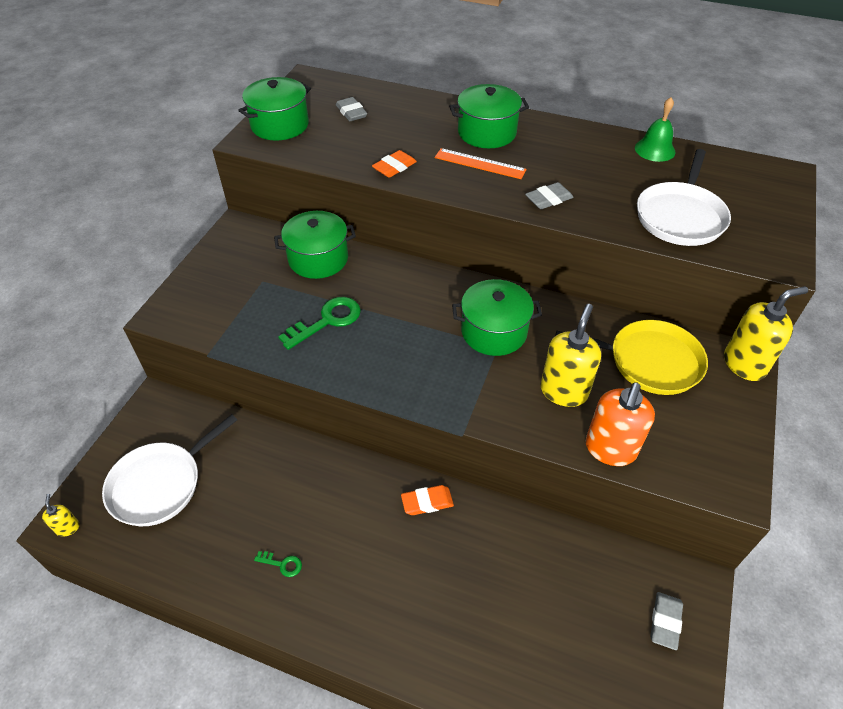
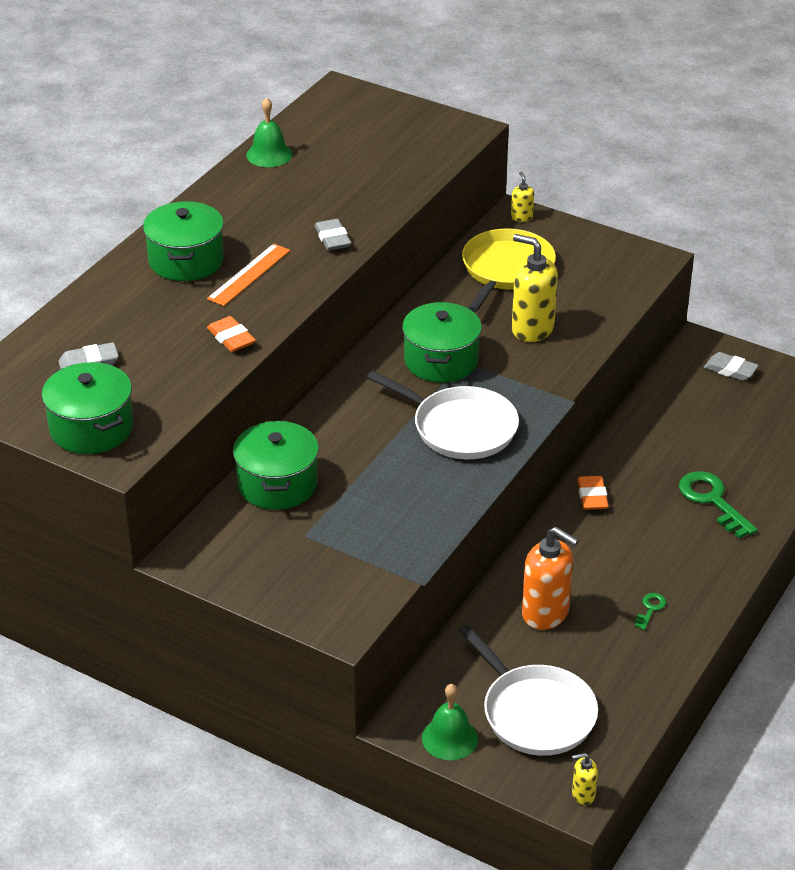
camera: 80 degrees left, 10 degrees down
green key [278,297,361,350] -> green key moved to [679,471,757,538]
orange soap dispenser [586,382,655,466] -> orange soap dispenser moved to [522,527,579,630]
white pan [637,149,731,246] -> white pan moved to [367,371,519,459]
yellow soap dispenser [724,286,808,381] -> yellow soap dispenser [511,172,534,222], size x0.48
none -> green bell [422,684,478,760]

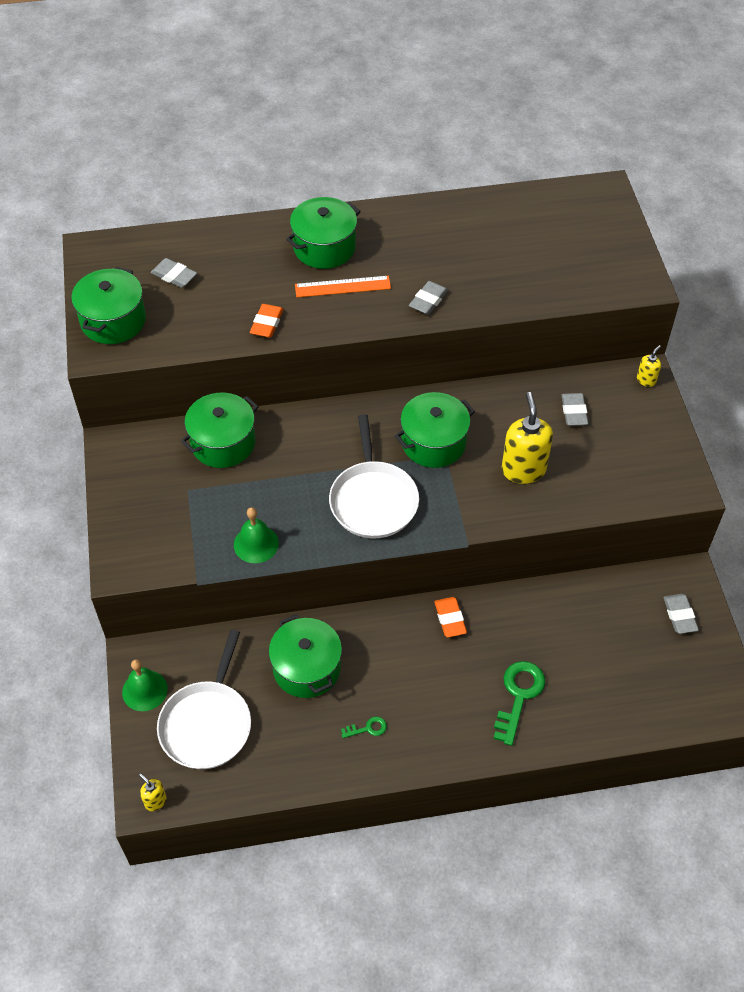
camera: 50 degrees right, 15 degrees up
green bell [246,97,292,167] -> green bell moved to [234,507,279,563]
yellow pan [462,228,556,312] -> grey eraser [561,393,588,426]
orange soap dispenser [522,527,579,630] -> green pot [269,614,342,698]
orange eraser [577,476,608,510] -> orange eraser turned 60 degrees counterclockwise [434,597,467,637]

